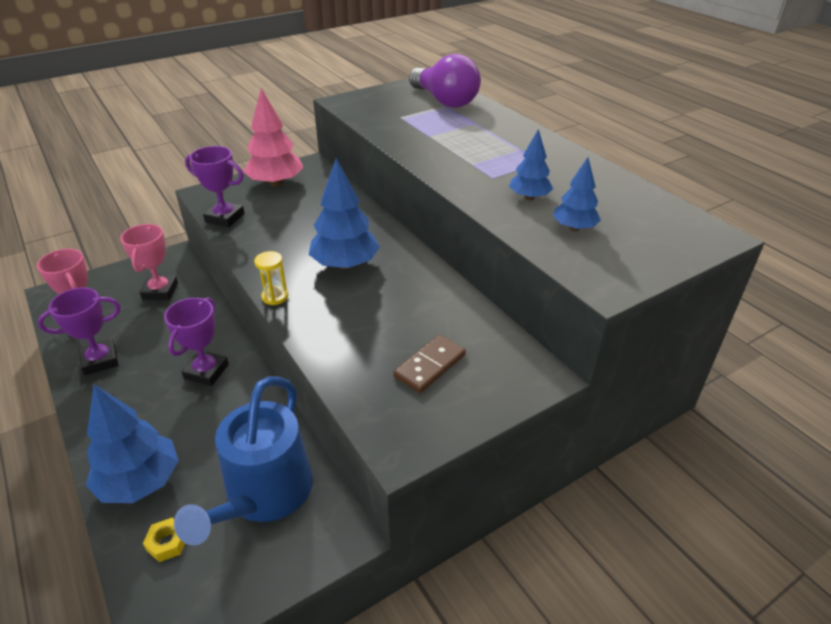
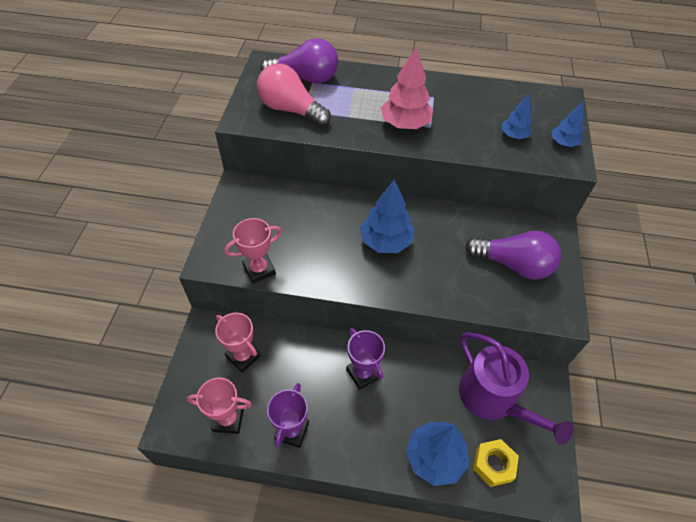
camera: 50 degrees left, 15 degrees up
yellow nut [143,518,185,562] -> yellow nut [473,439,519,487], size x1.63
blue watering can [174,377,313,545] -> purple watering can [459,332,573,445]
purple trophy [185,146,244,228] -> pink trophy [224,218,282,284]
pink tree [244,88,303,187] -> pink tree moved to [381,47,433,129]
yellow hourglass [254,251,288,305] -> none
brown domino [393,335,466,393] -> purple light bulb [465,231,561,280]
blue tree [509,129,553,200] -> blue tree moved to [552,101,584,147]
none -> pink light bulb [257,63,331,127]

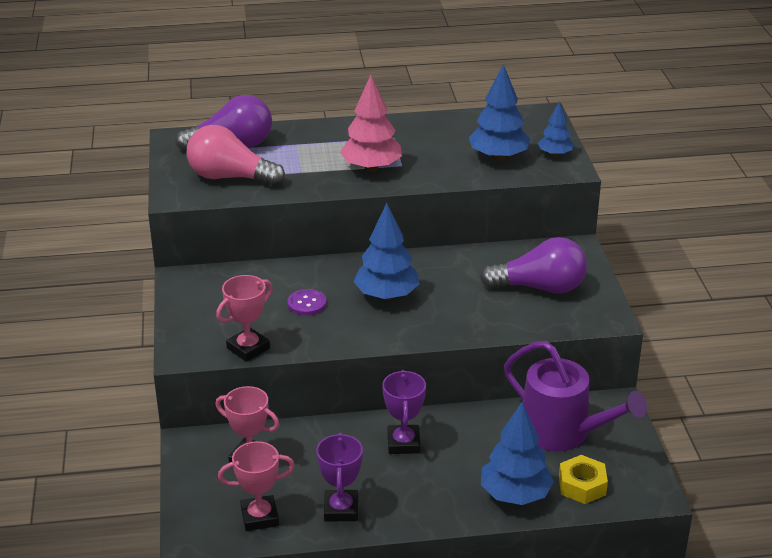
camera: 15 degrees left, 20 degrees down
purple trophy [346,328,385,390] -> purple trophy turned 45 degrees clockwise [382,370,426,454]
blue tree [502,93,533,139] -> blue tree [469,64,530,161], size x1.71
none -> purple button [288,289,327,316]

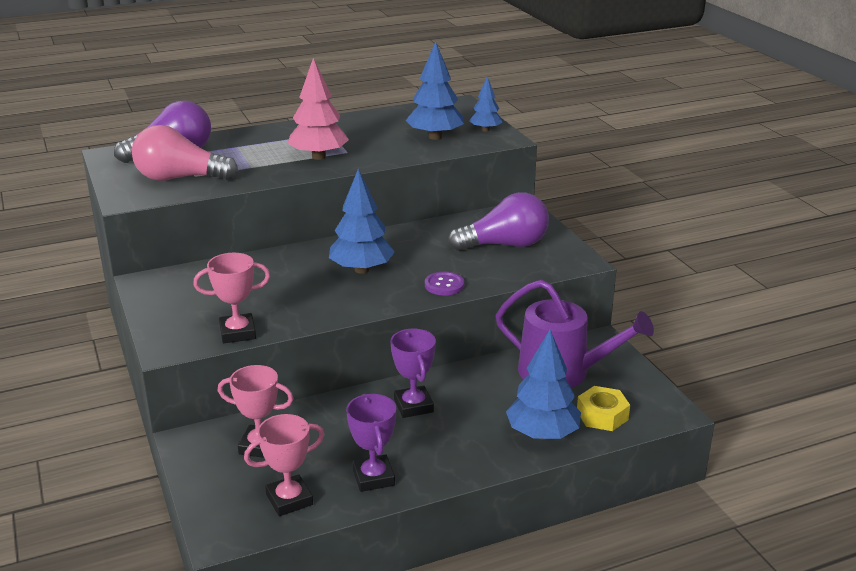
camera: 15 degrees left, 5 degrees down
pink trophy [216,275,273,362] -> pink trophy turned 45 degrees clockwise [193,253,270,343]
purple button [288,289,327,316] -> purple button moved to [425,272,464,296]

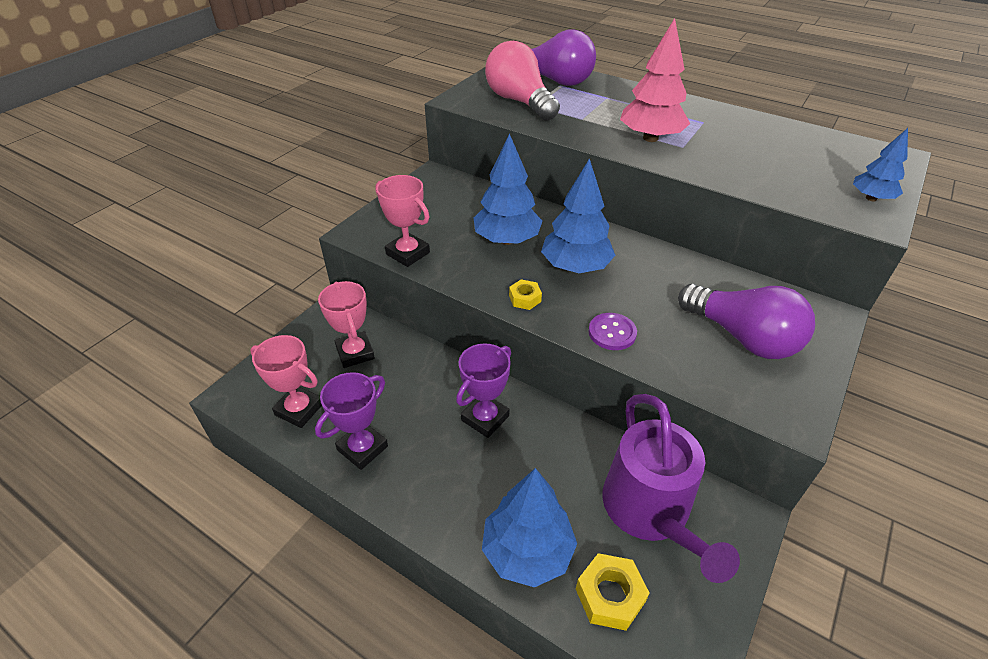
camera: 55 degrees right, 15 degrees up
blue tree [405,41,464,140] -> blue tree moved to [473,133,542,245]
none -> yellow nut [509,280,542,310]

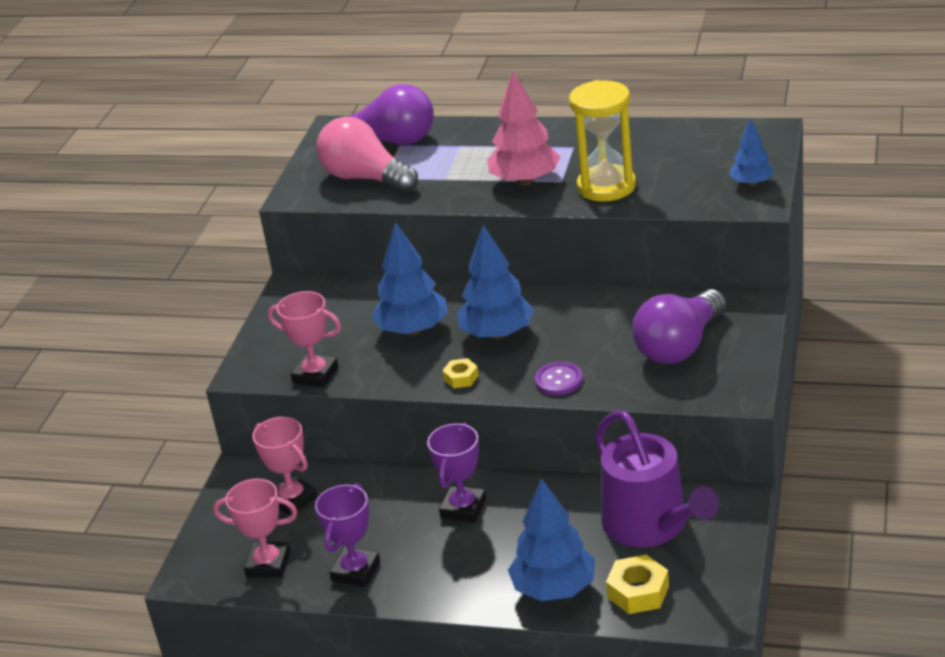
camera: 15 degrees left, 10 degrees down
purple light bulb [678,284,815,359] -> purple light bulb turned 105 degrees clockwise [632,289,726,364]
none -> yellow hourglass [569,80,636,201]

